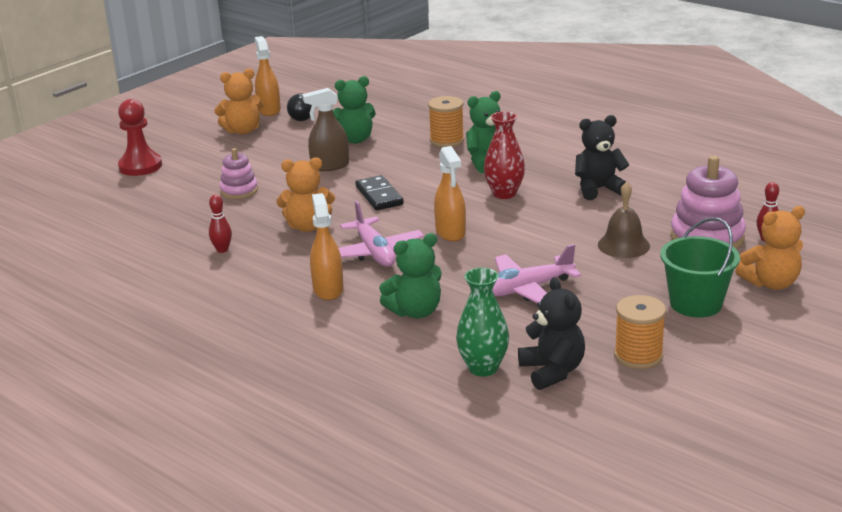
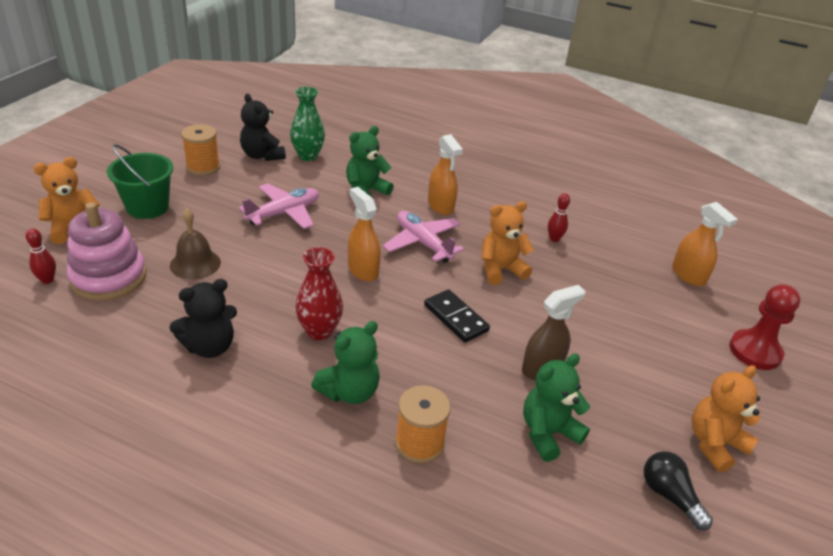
camera: 160 degrees right, 10 degrees up
pink stacking toy [220,148,258,199] -> none
orange spray bottle [255,36,281,116] -> orange spray bottle moved to [672,202,738,286]

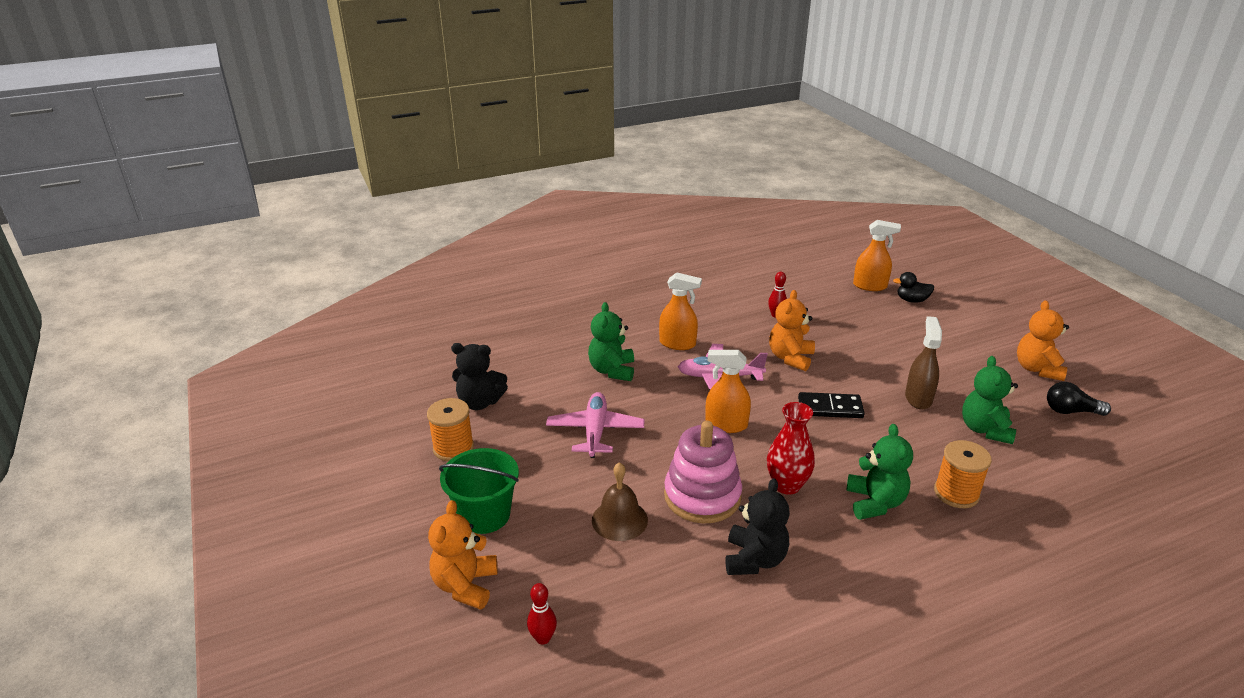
camera: 45 degrees left, 5 degrees down
pink stacking toy [67,202,146,301] -> pink stacking toy moved to [664,421,742,523]
green vase [290,87,325,161] -> none
red pawn [729,284,800,370] -> none
none -> black duck [893,272,934,303]

